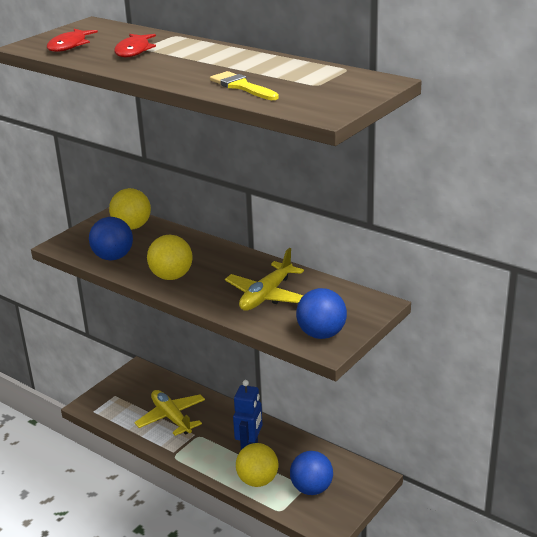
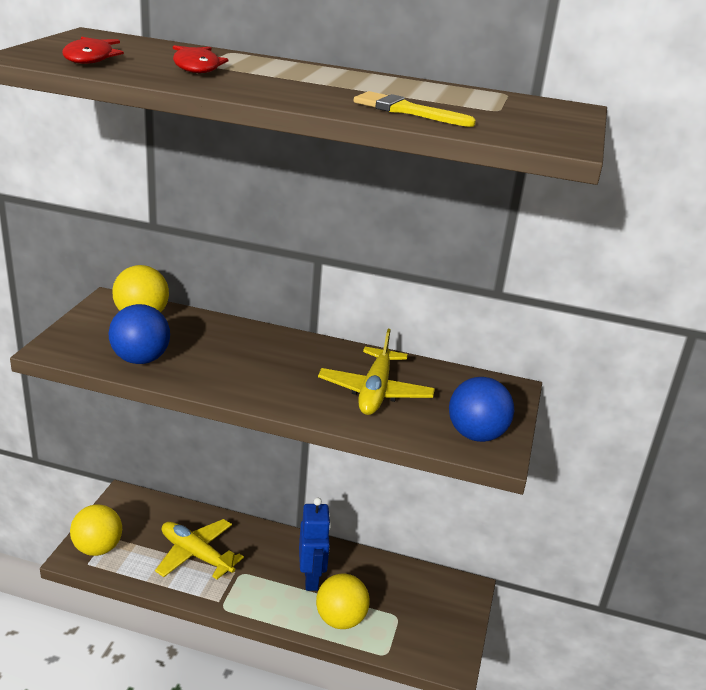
camera: 25 degrees left, 0 degrees up
yellow ball [147,235,193,280] -> yellow ball moved to [70,504,122,556]
blue ball [290,451,333,495] -> none

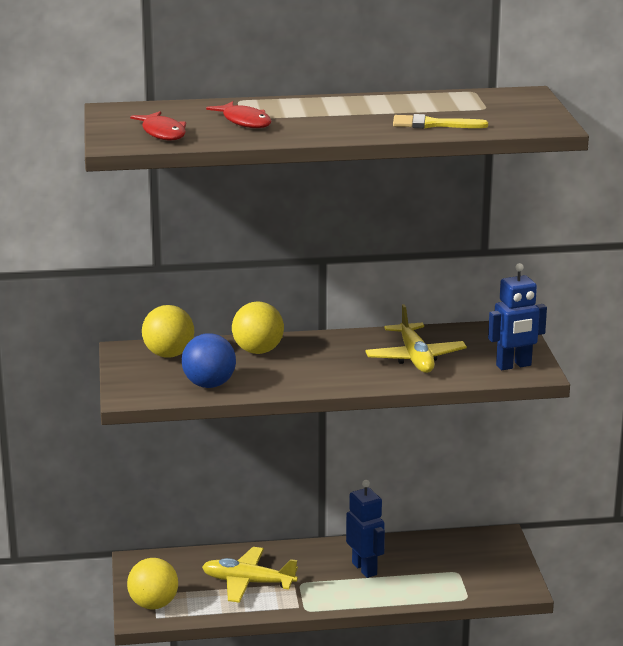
camera: 20 degrees left, 5 degrees down
yellow ball [316,574,370,629] -> yellow ball moved to [232,302,284,354]
blue ball [449,377,514,442] -> blue robot [488,263,547,370]

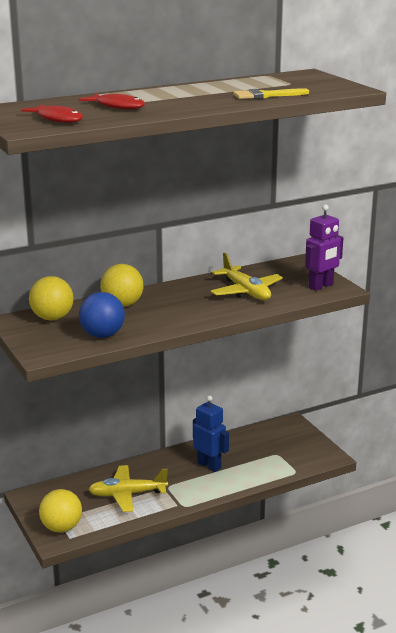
camera: 20 degrees left, 0 degrees up
blue robot [488,263,547,370] -> purple robot [305,204,343,291]

